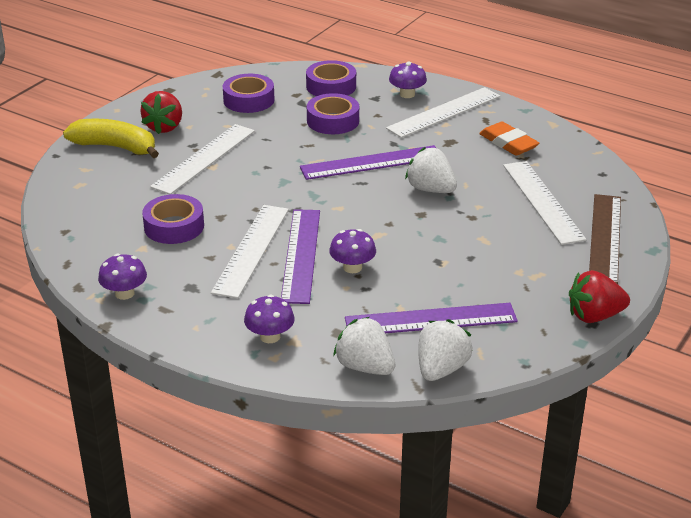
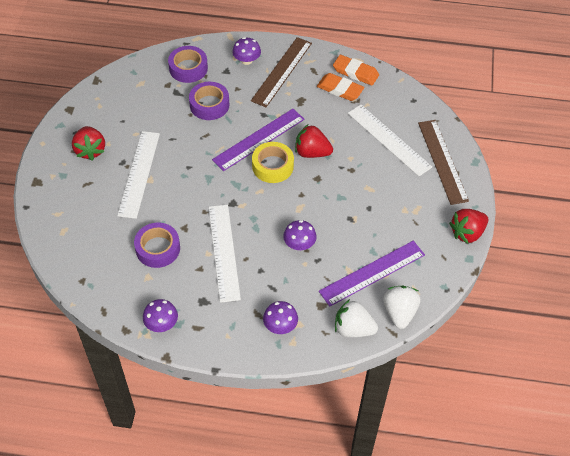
camera: 25 degrees left, 20 degrees up
yellow banana [63,119,159,158] -> none
purple tape [223,74,275,113] -> none
purple ruler [281,209,320,304] -> none
white ruler [386,87,500,138] -> brown ruler [251,37,312,107]
white strawberry [405,147,457,193] -> red strawberry [295,125,333,158]
none -> yellow tape [252,142,294,183]
none -> orange eraser [333,55,379,86]

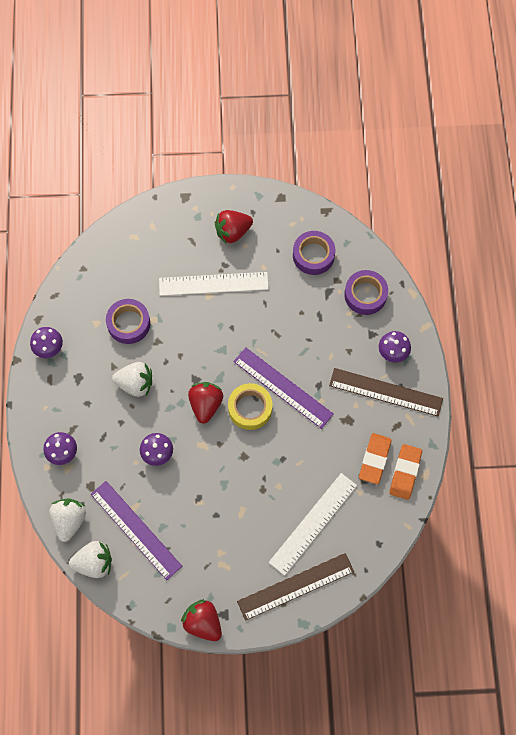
camera: 80 degrees right, 15 degrees up
purple tape [189,82,229,120] -> purple tape moved to [293,231,335,275]
white ruler [209,205,241,303] -> white strawberry [112,362,152,397]
red strawberry [295,125,333,158] -> red strawberry moved to [188,382,223,424]

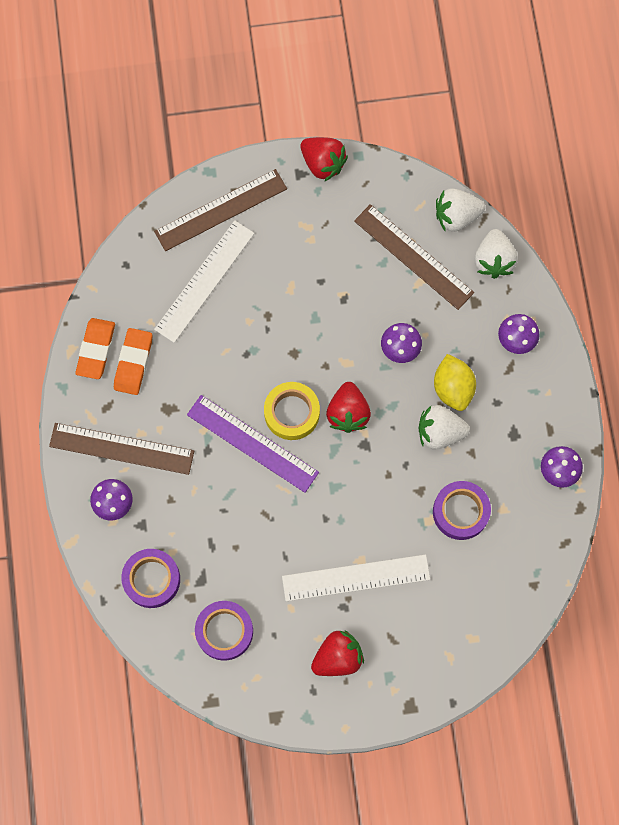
camera: 175 degrees right, 5 degrees up
purple ruler [91,481,182,580] -> brown ruler [354,204,474,310]
none -> yellow lemon [434,354,476,411]

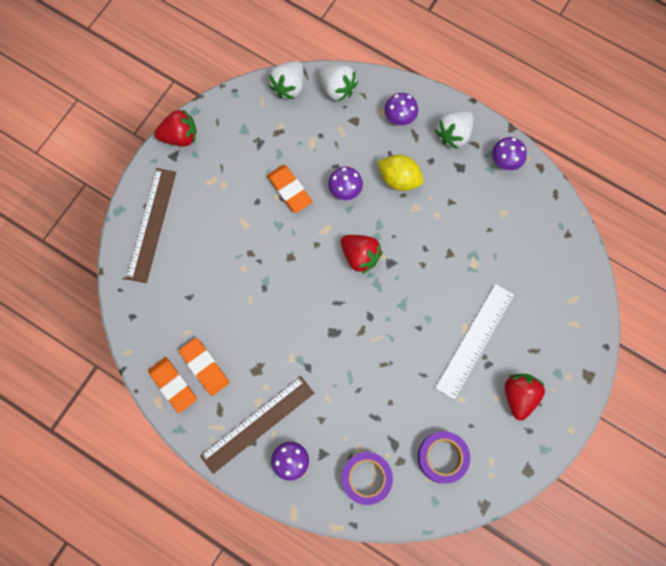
camera: 50 degrees left, 0 degrees up
white ruler [154,220,254,343] -> none
purple ruler [187,395,319,493] -> none
yellow tape [264,382,320,440] -> none
brown ruler [354,204,474,310] -> none
white strawberry [418,405,470,449] -> white strawberry moved to [435,111,473,149]
purple tape [433,481,491,540] -> none
none -> orange eraser [267,165,312,213]

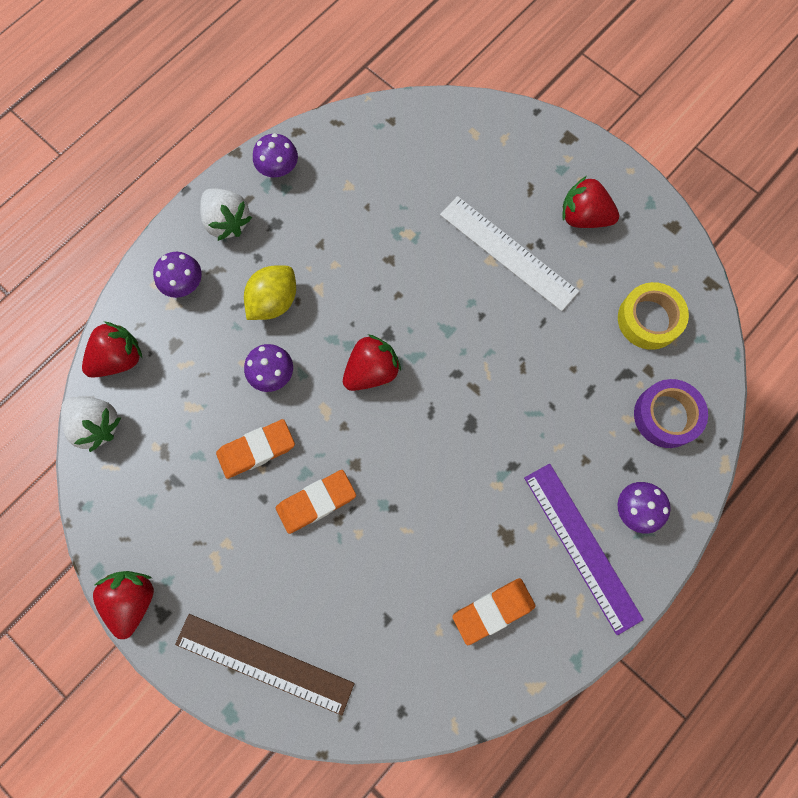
camera: 80 degrees left, 0 degrees up
orange eraser [148,357,197,413] -> orange eraser moved to [276,470,356,534]
brown ruler [200,376,314,474] -> purple ruler [524,464,644,635]
white strawberry [319,65,358,102] -> red strawberry [82,321,142,378]
purple tape [418,431,470,484] -> yellow tape [618,282,689,350]

